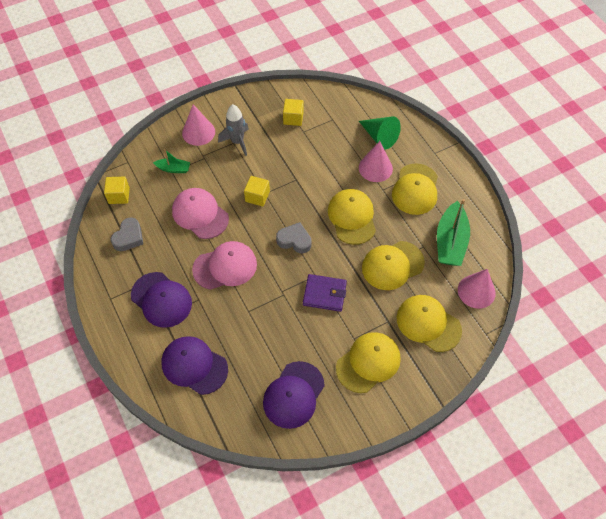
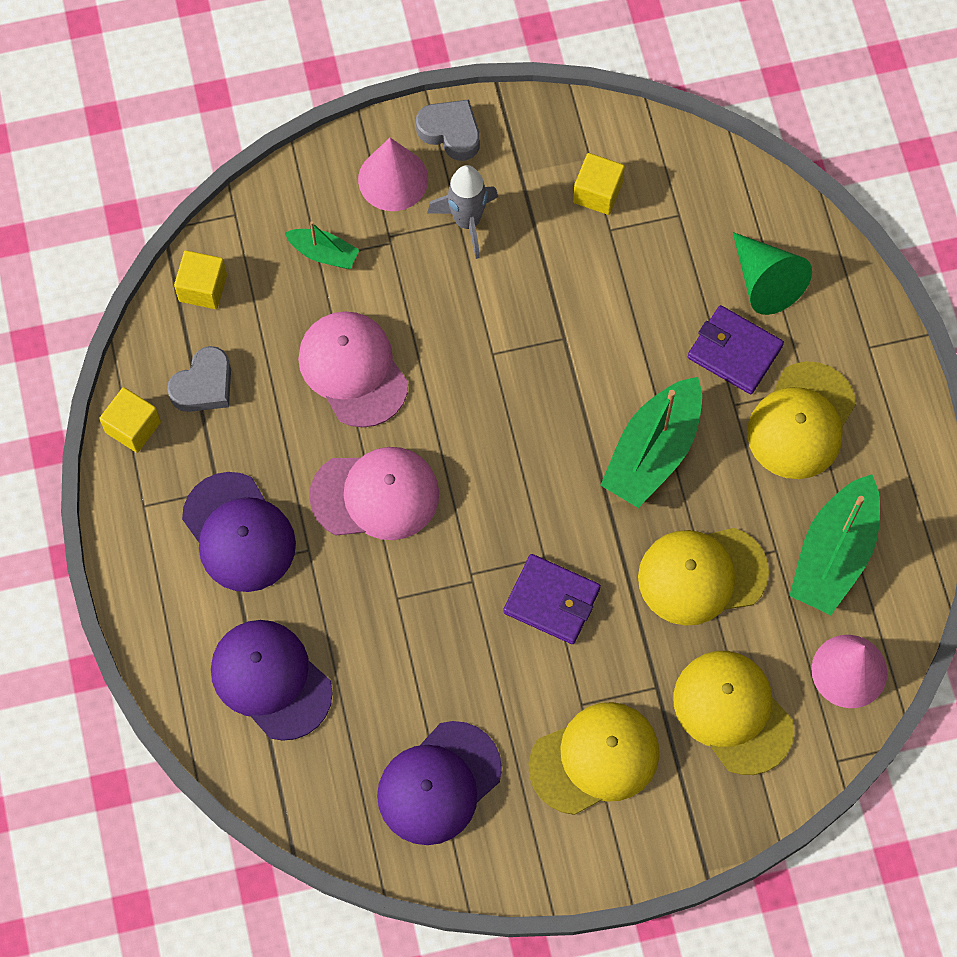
camera: 15 degrees right, 10 degrees up
yellow cube [244,176,270,207] -> yellow cube moved to [99,387,161,453]
grey heart [276,222,312,253] -> grey heart moved to [416,99,480,161]
yellow cap [328,189,376,245] -> green boat [600,377,702,508]
pink cone [359,141,393,182] -> purple wallet [688,305,784,394]

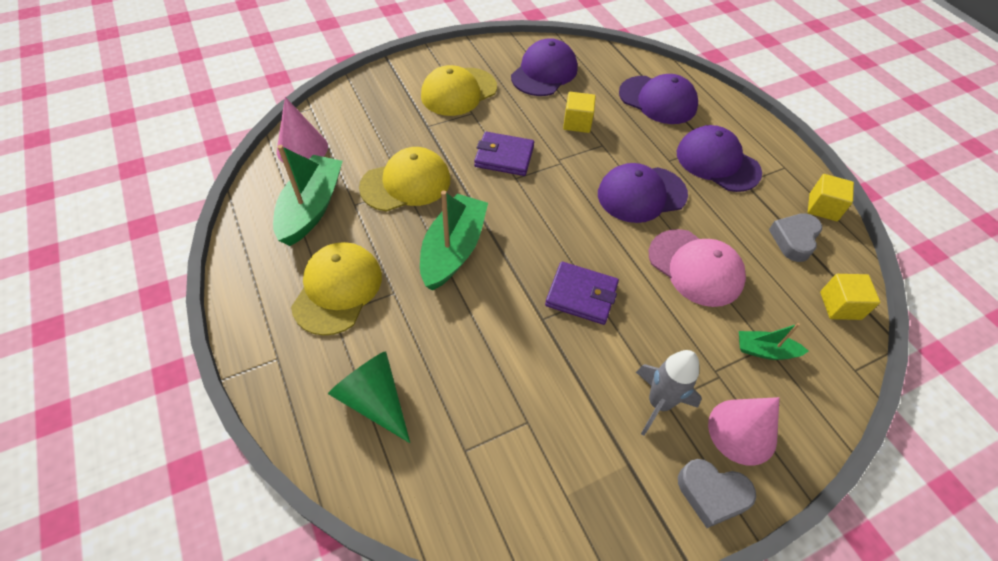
camera: 165 degrees right, 15 degrees down
pink cap [309,447,439,540] -> purple cap [598,163,688,223]
yellow cube [573,153,625,215] -> yellow cube moved to [563,92,596,133]
yellow cap [673,651,794,775] -> none
purple wallet [688,305,784,394] -> purple wallet moved to [545,262,619,325]

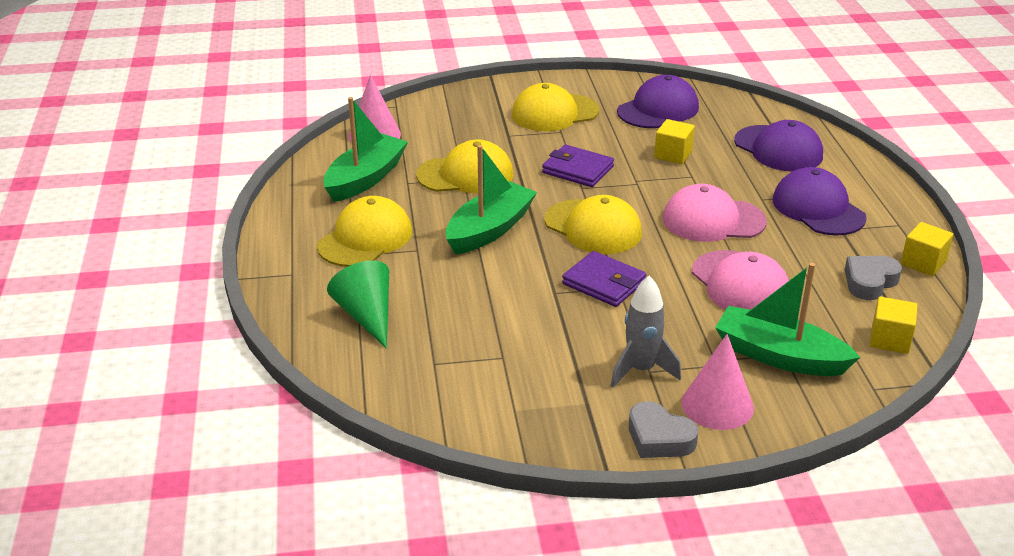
camera: 20 degrees right, 20 degrees down
purple cap [598,163,688,223] -> pink cap [663,184,767,242]
green boat [739,323,808,360] -> green boat [715,263,860,376], size x1.90
none -> yellow cap [544,195,642,254]

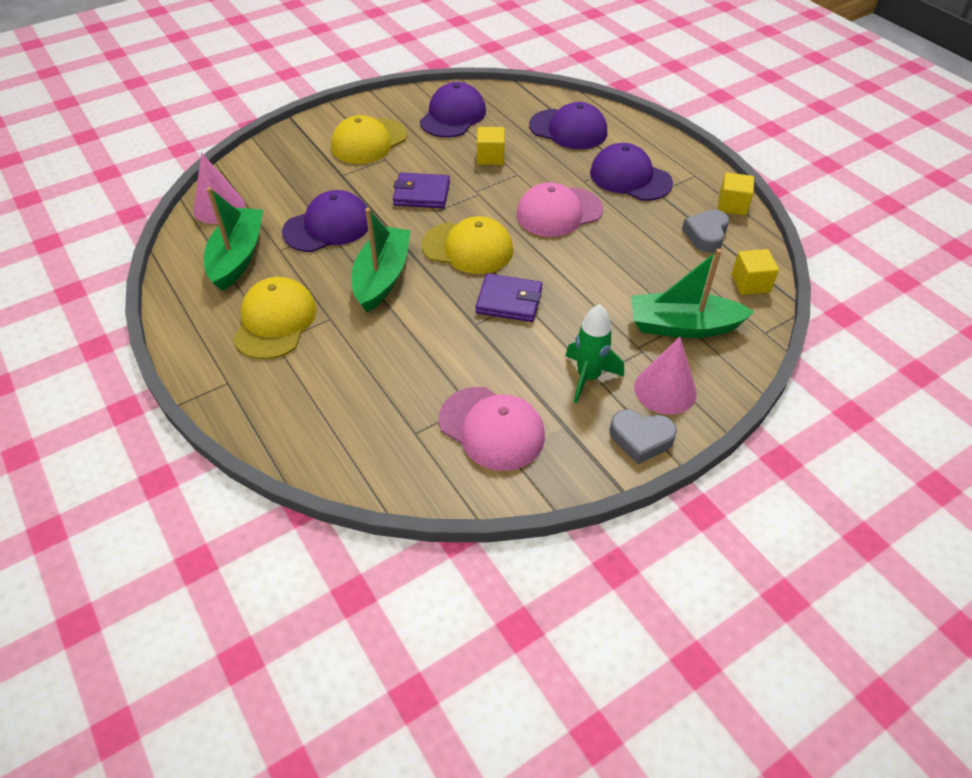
camera: 25 degrees left, 15 degrees up
green cone [327,260,389,349] -> none
yellow cap [416,140,513,193] -> purple cap [282,190,368,252]
grey rocket [611,276,681,388] -> green rocket [565,304,624,403]
pink cap [692,250,789,310] -> pink cap moved to [439,387,545,471]

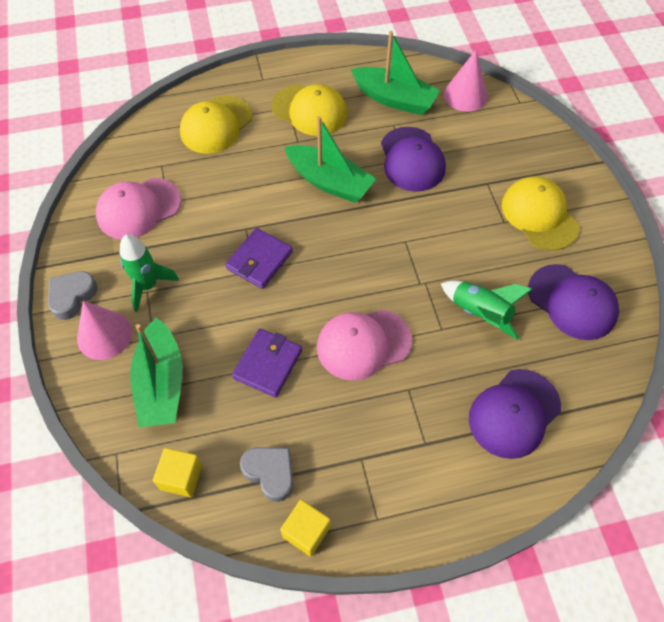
camera: 110 degrees right, 10 degrees up
purple wallet [393,172,450,208] -> purple wallet moved to [232,329,302,398]
yellow cap [421,216,513,274] -> yellow cap moved to [180,96,253,154]
yellow cube [477,127,505,165] -> green rocket [441,281,533,340]
pink cap [516,183,603,237] -> pink cap turned 105 degrees counterclockwise [317,309,412,381]
purple cap [590,143,673,201] -> none
green boat [631,249,754,338] -> green boat turned 150 degrees clockwise [130,318,183,427]

